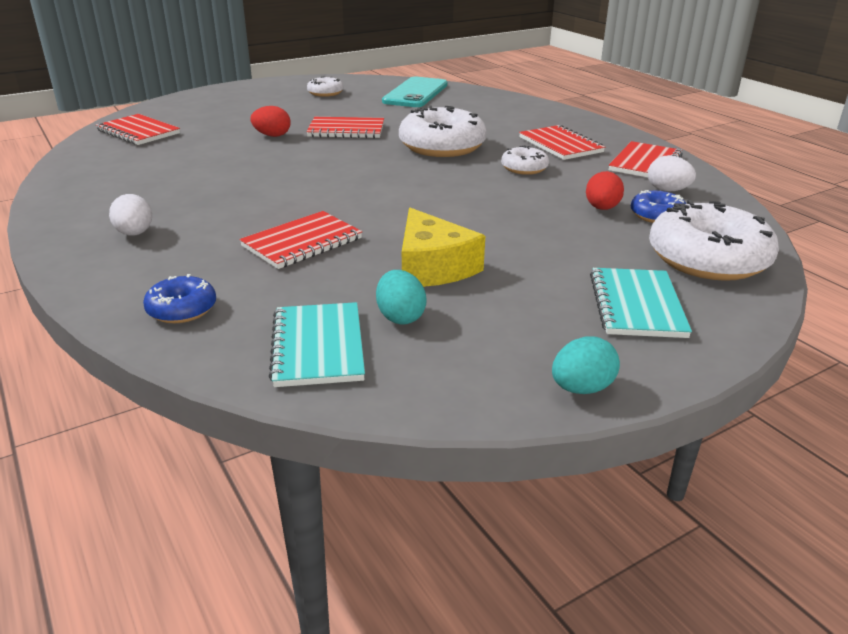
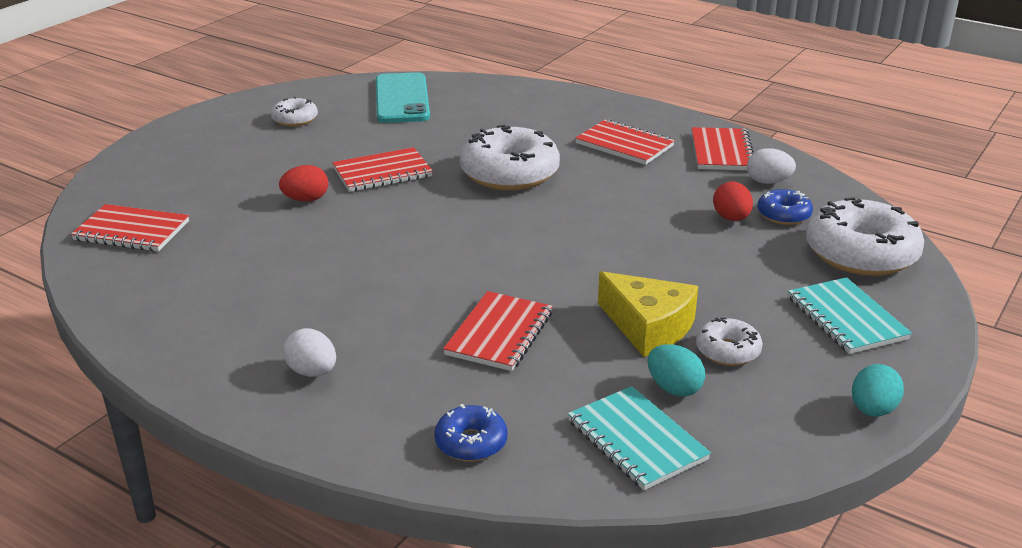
camera: 25 degrees left, 0 degrees up
white donut [501,145,549,175] -> white donut moved to [696,318,763,366]

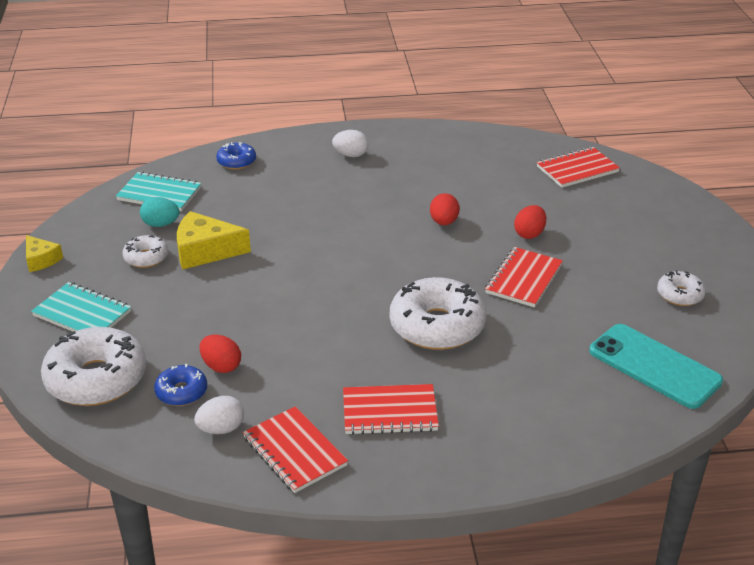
camera: 140 degrees right, 5 degrees up
red notebook [443,291,553,371] -> none
turquoise egg [852,364,904,417] -> yellow cheese [26,235,63,272]
none -> red egg [430,193,459,225]

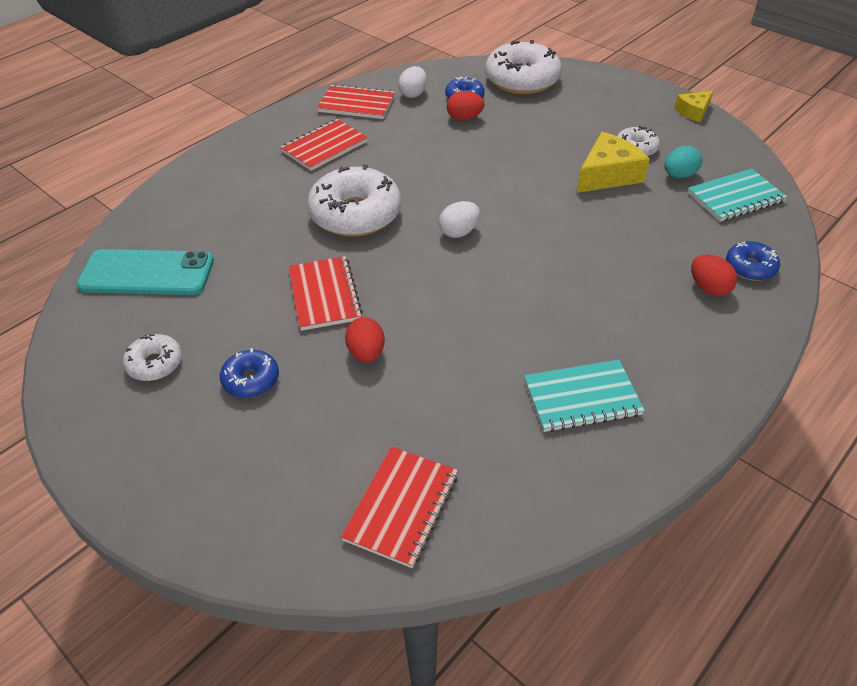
camera: 140 degrees right, 10 degrees up
yellow cheese [26,235,63,272] -> yellow cheese turned 45 degrees counterclockwise [674,91,713,122]
turquoise notebook [31,282,131,332] -> turquoise notebook moved to [524,360,645,432]
white egg [332,130,368,157] -> white egg moved to [439,201,480,238]
red egg [430,193,459,225] -> red egg moved to [691,255,737,296]
none -> blue donut [220,348,279,398]

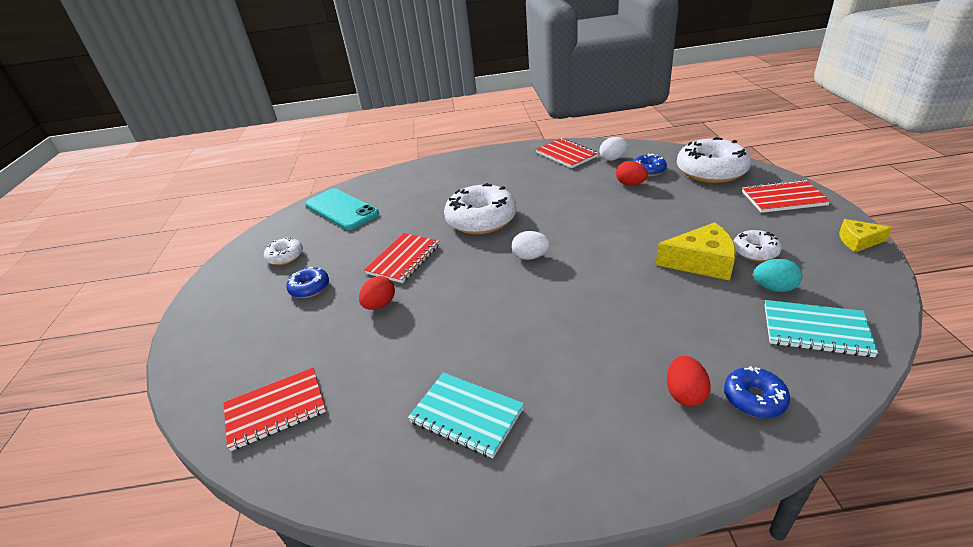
camera: 45 degrees right, 10 degrees down
red notebook [280,119,368,171] -> red notebook moved to [742,179,831,213]

